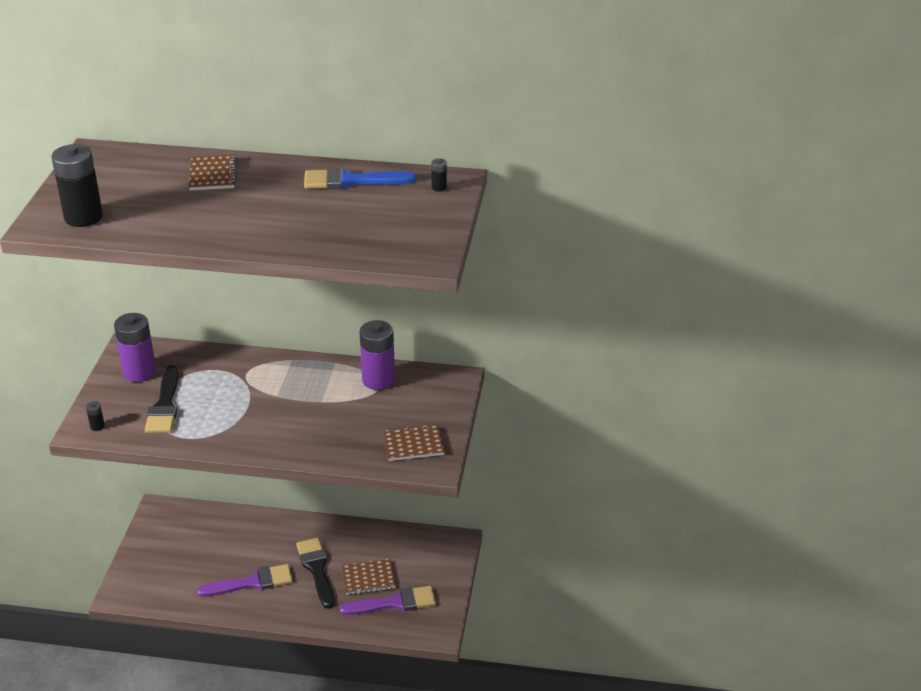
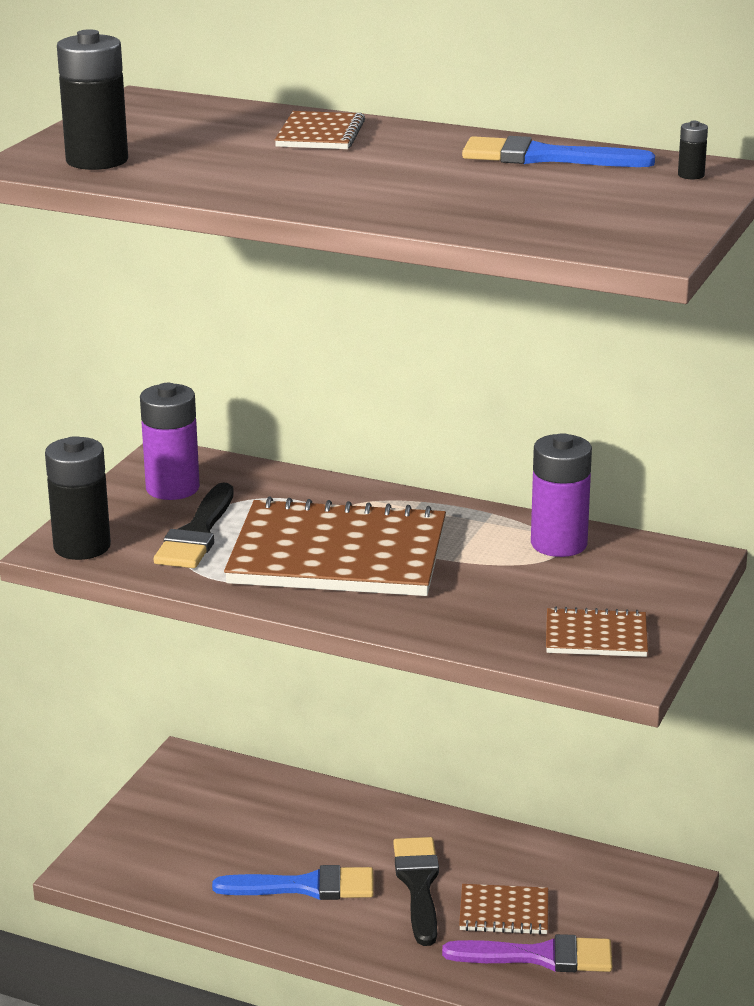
camera: 15 degrees right, 10 degrees down
black battery [86,401,105,431] -> black battery [45,436,111,560], size x2.41
purple brush [197,564,293,597] -> blue brush [212,865,374,900]
none -> brown notebook [224,497,446,596]

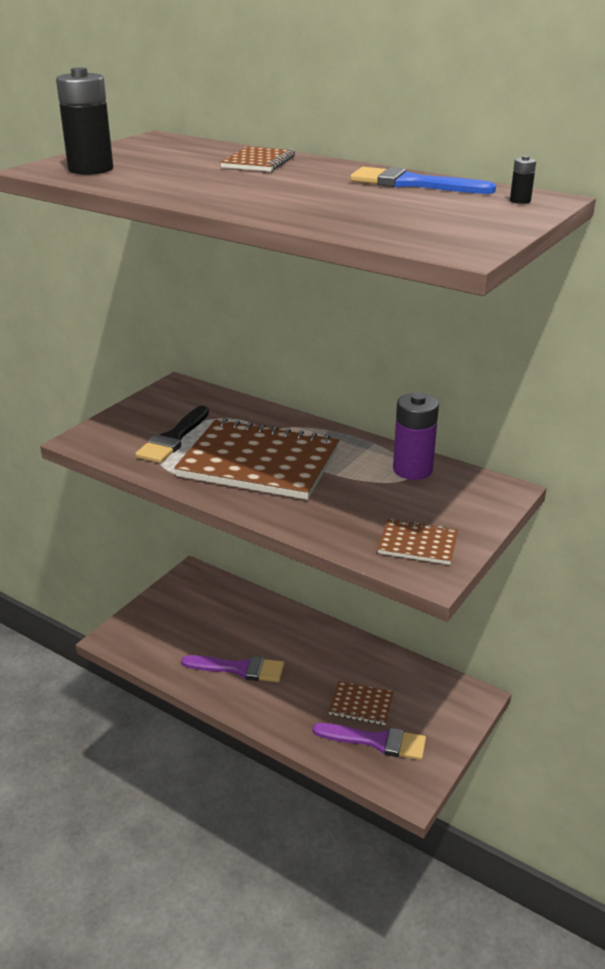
camera: 10 degrees right, 5 degrees up
black battery [45,436,111,560] -> none
purple battery [140,383,200,500] -> none
blue brush [212,865,374,900] -> purple brush [181,655,284,682]
black brush [393,837,439,946] -> none

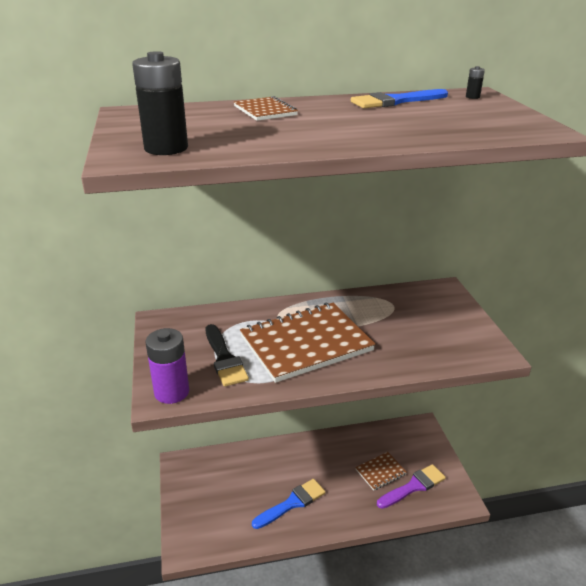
camera: 45 degrees left, 0 degrees up
purple brush [181,655,284,682] -> blue brush [252,479,325,529]
brown notebook [377,518,458,565] -> none
purple battery [393,393,439,480] -> purple battery moved to [146,328,189,404]

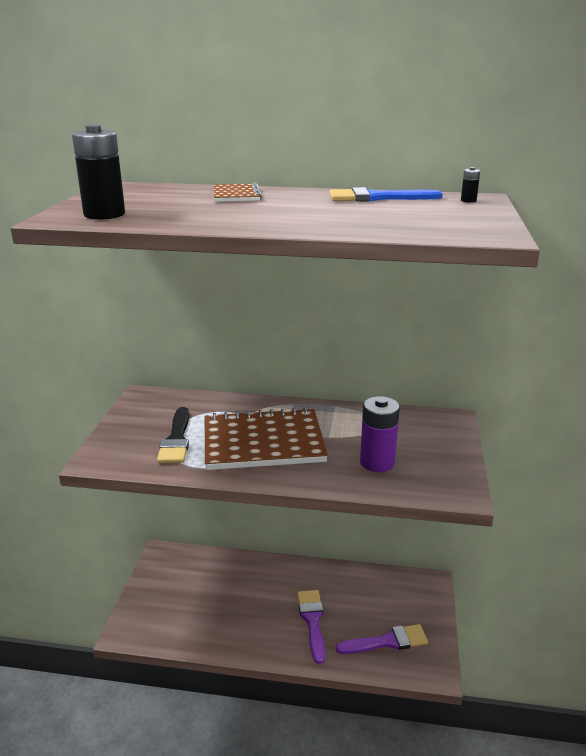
camera: 20 degrees right, 5 degrees down
purple battery [146,328,189,404] -> purple battery moved to [360,396,400,472]
blue brush [252,479,325,529] -> none
brown notebook [355,452,407,491] -> none
none -> purple brush [297,590,325,664]

